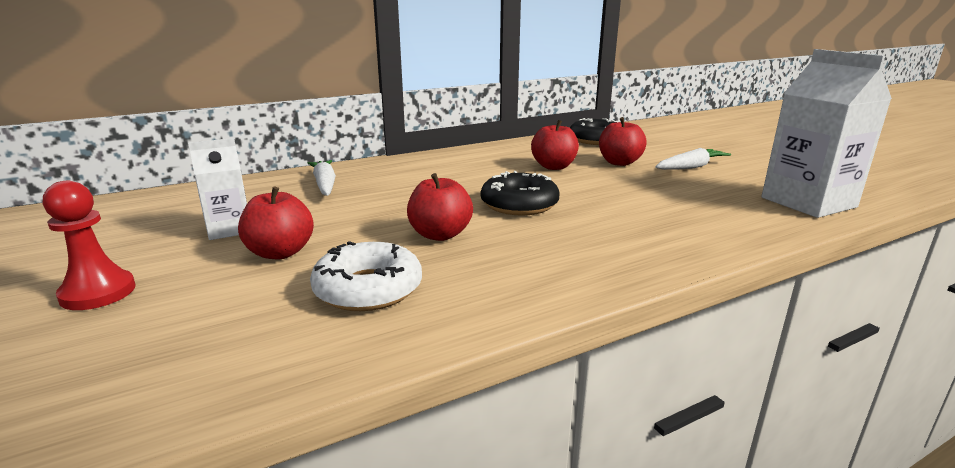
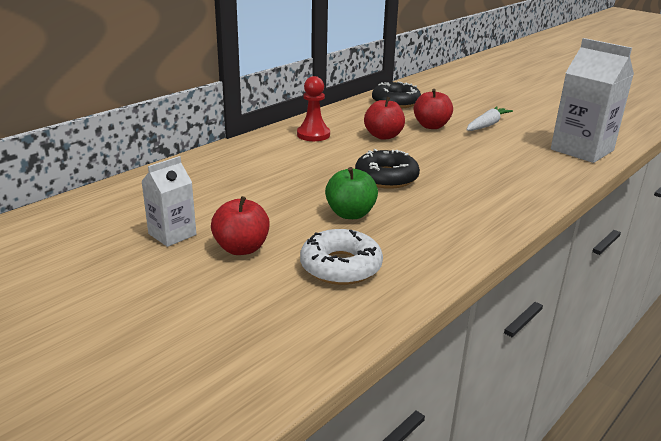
camera: 20 degrees left, 5 degrees up
red pawn [43,181,136,310] -> red pawn moved to [297,76,330,141]
white carrot [308,160,336,196] -> none
red apple [407,173,473,241] -> green apple [325,167,378,219]

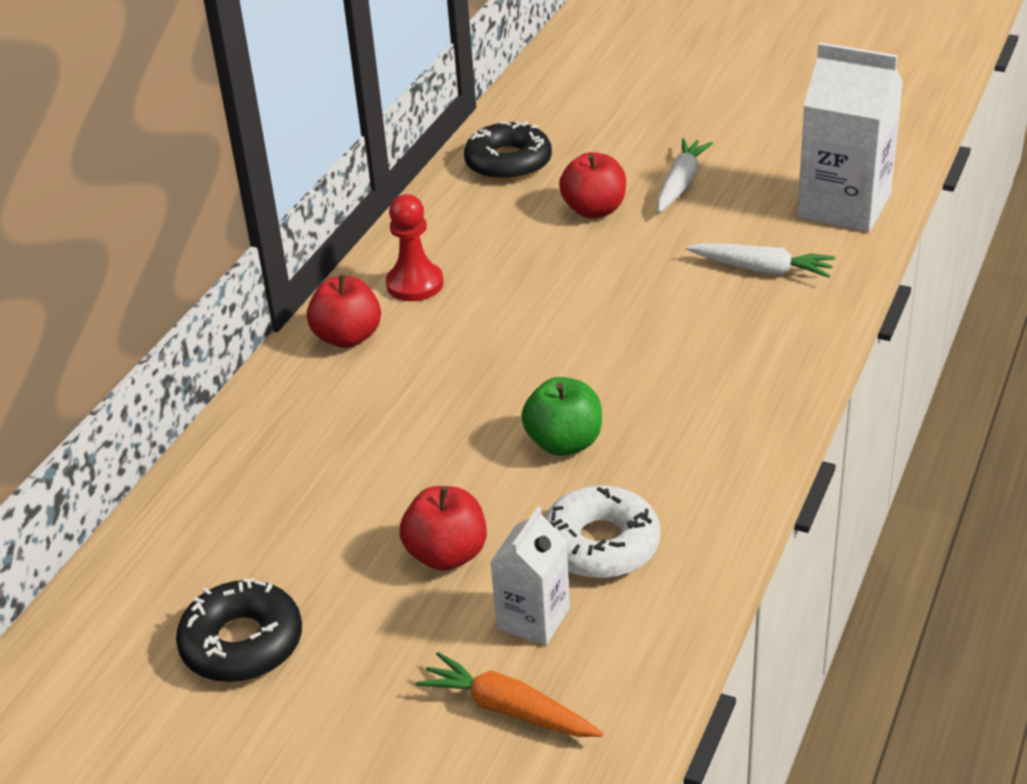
camera: 15 degrees left, 10 degrees up
white carton [141,156,196,247] -> white carton moved to [490,506,570,645]
black donut [355,149,420,189] -> black donut moved to [176,578,302,682]
red apple [364,97,405,140] -> red apple moved to [307,275,381,348]
none -> orange carrot [416,652,603,737]
none -> white carrot [686,243,835,278]

